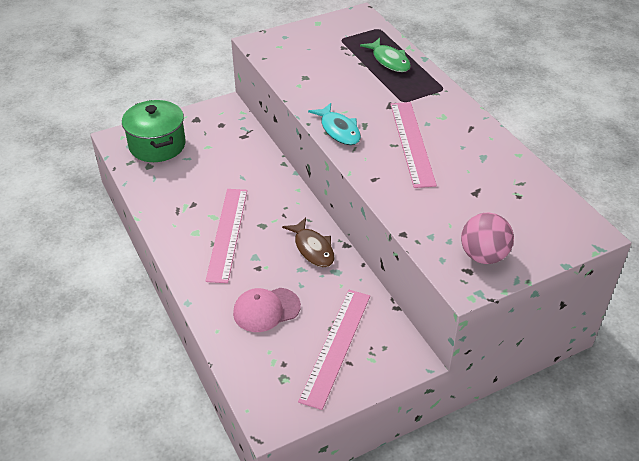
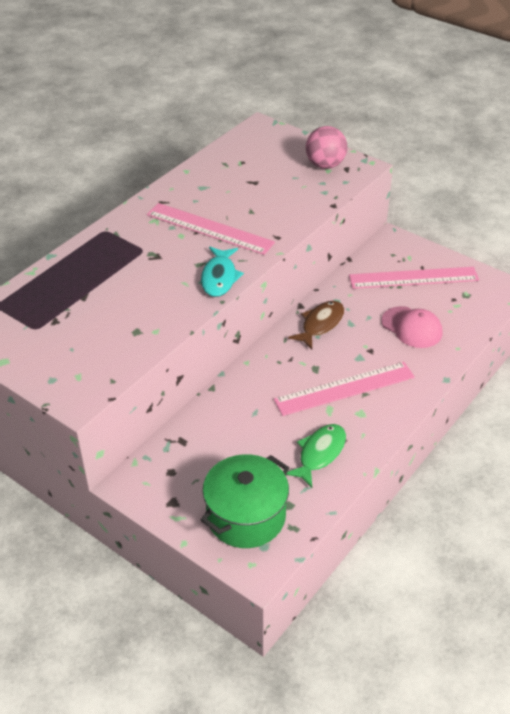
camera: 115 degrees left, 0 degrees up
turquoise fish [308,103,361,145] -> turquoise fish turned 150 degrees clockwise [201,247,244,297]
green fish [360,38,411,72] -> green fish moved to [286,424,346,488]
pink ruler [390,102,437,188] -> pink ruler turned 60 degrees clockwise [147,203,275,255]

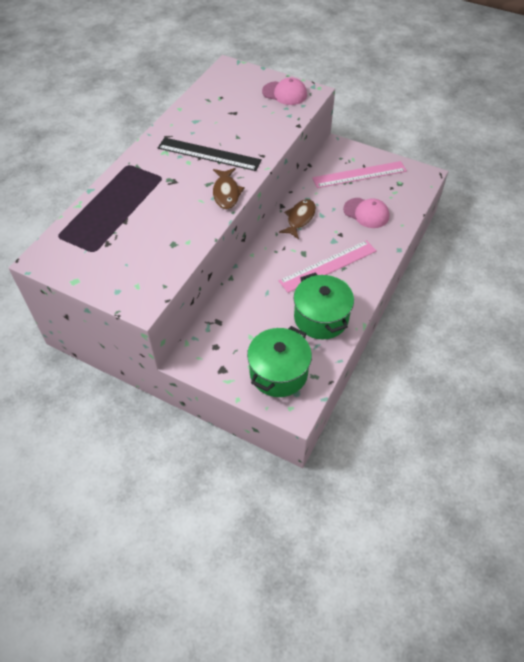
camera: 10 degrees left, 10 degrees up
pink ruler [147,203,275,255] -> black ruler [158,138,262,171]
turquoise fish [201,247,244,297] -> brown fish [213,168,245,209]
green fish [286,424,346,488] -> green pot [293,272,354,340]
pink ball [306,126,347,169] -> pink cap [262,78,307,105]

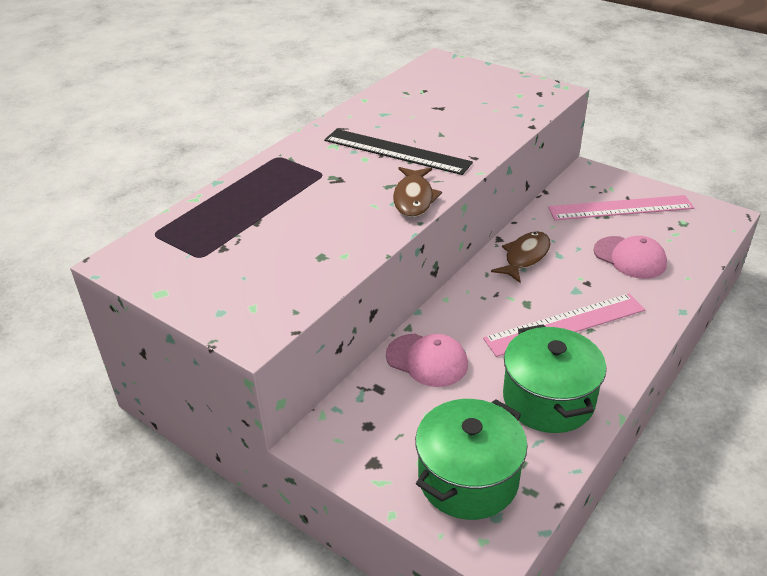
camera: 10 degrees right, 15 degrees down
pink cap [262,78,307,105] -> pink cap moved to [386,334,468,387]

